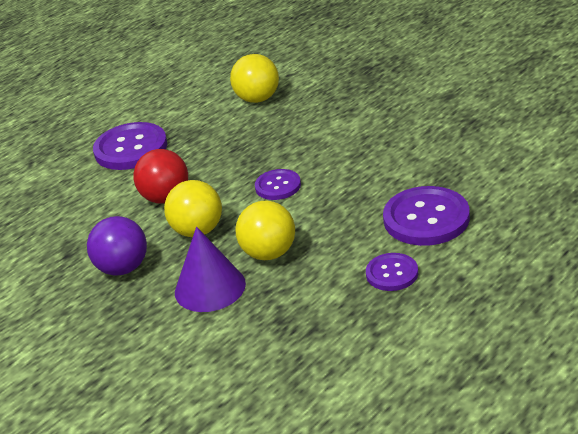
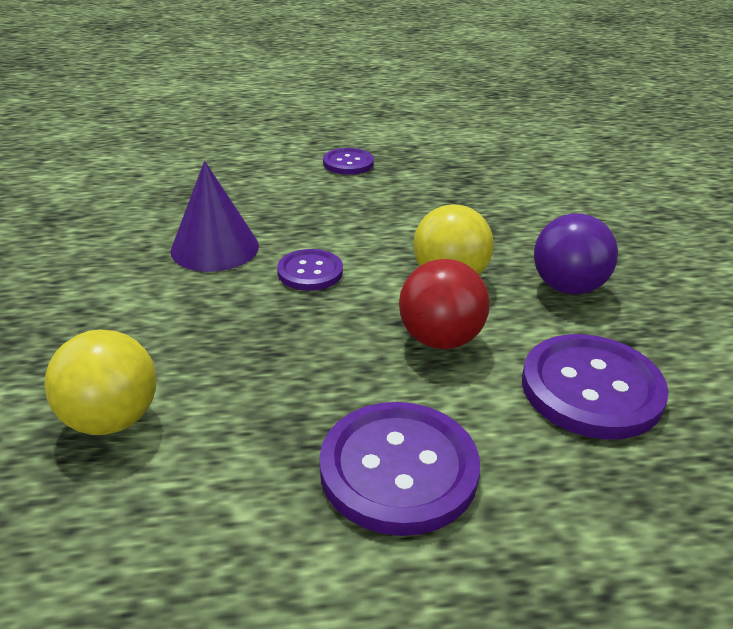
camera: 145 degrees left, 0 degrees up
purple cone [175,227,246,312] -> purple cone moved to [171,161,259,272]
yellow ball [235,201,295,260] -> none
purple button [383,186,470,246] -> purple button moved to [522,334,669,440]

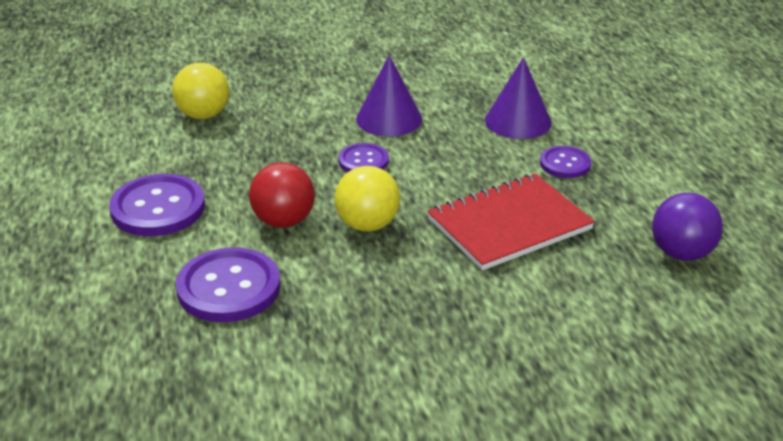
camera: 85 degrees right, 0 degrees up
purple ball [534,213,618,294] -> purple ball moved to [652,193,723,261]
none -> red notebook [427,173,595,270]
none -> purple cone [485,57,552,139]

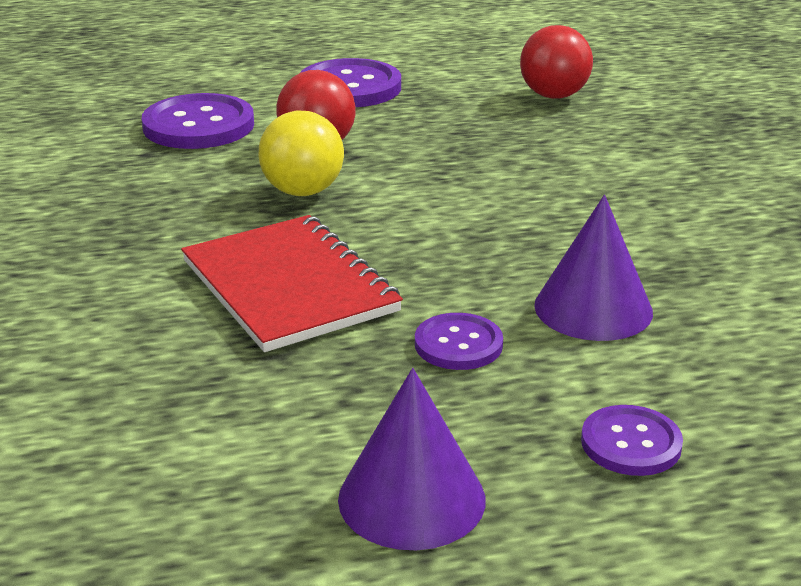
camera: 90 degrees right, 5 degrees down
yellow ball [172,62,230,119] -> red ball [520,25,593,99]
purple button [338,143,389,172] -> purple button moved to [581,405,683,476]
purple cone [356,55,422,137] -> purple cone moved to [338,368,485,550]
purple ball [652,193,723,261] -> none

